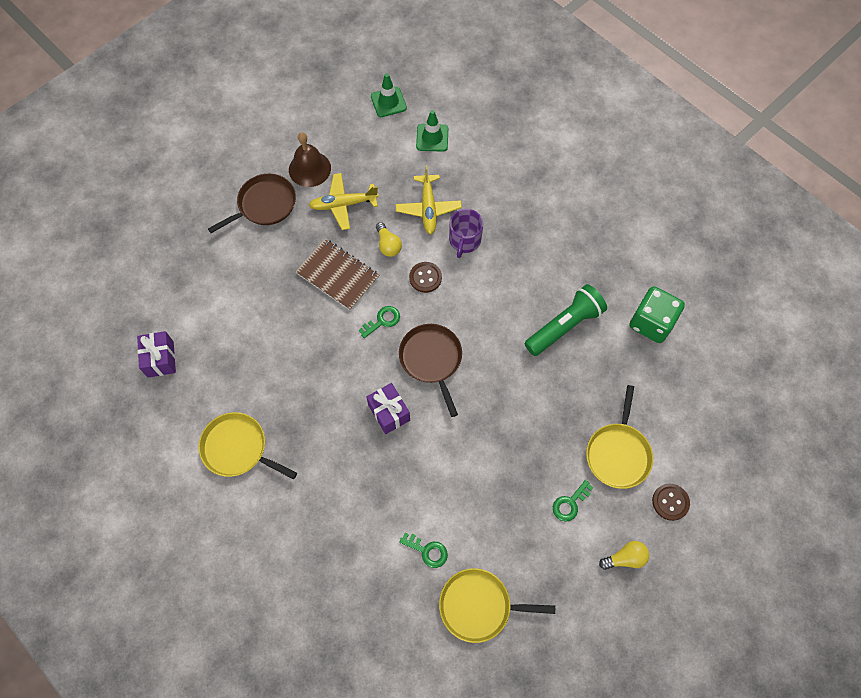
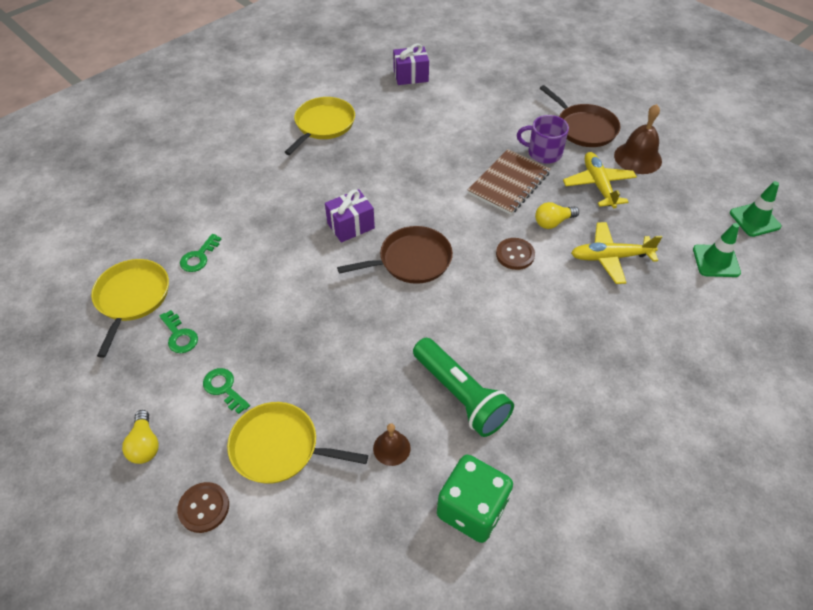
camera: 90 degrees right, 15 degrees down
green key [359,306,400,338] -> green key moved to [160,310,198,353]
purple mug [449,209,483,258] -> purple mug moved to [517,115,569,164]
none -> brown bell [373,423,410,466]

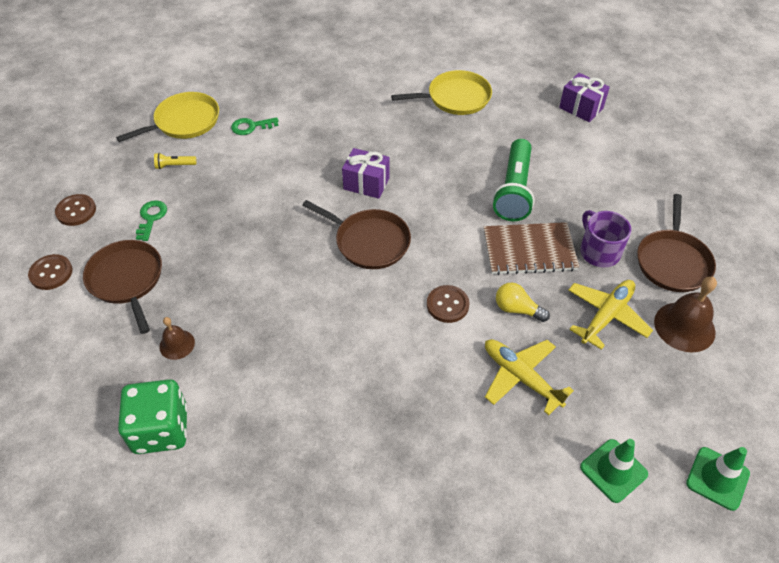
camera: 50 degrees right, 0 degrees up
yellow light bulb [122,410,159,464] -> brown button [55,194,96,226]
green key [160,310,198,353] -> yellow flashlight [154,153,197,169]
yellow pan [227,402,368,484] -> brown pan [83,240,162,334]
green flashlight [413,338,514,437] -> green flashlight moved to [492,139,535,221]

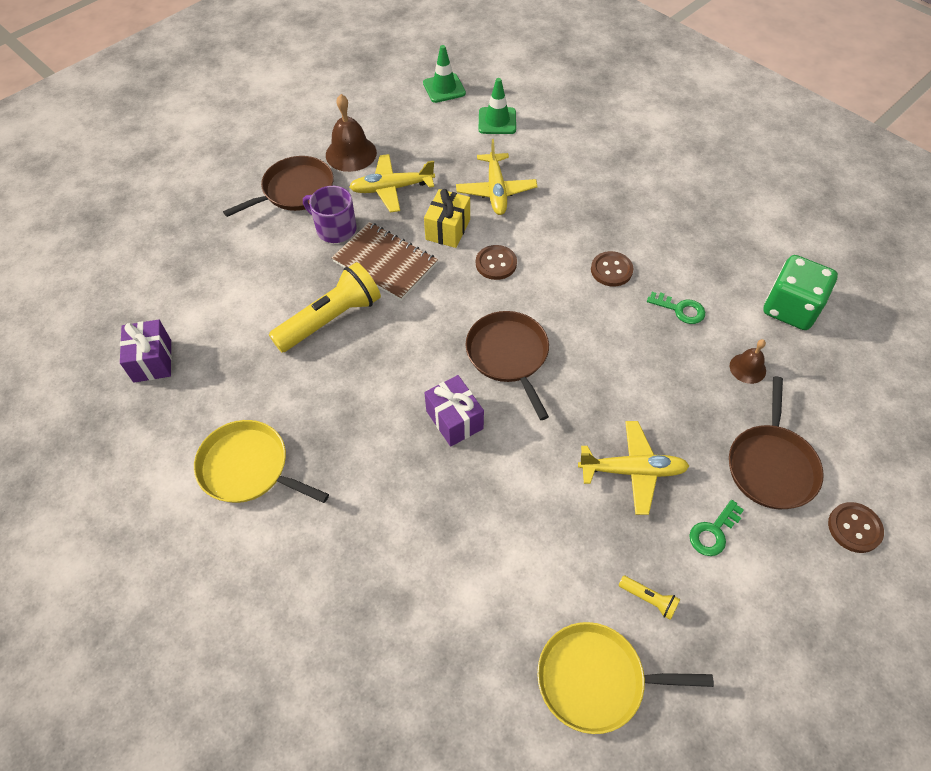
camera: 140 degrees left, 5 degrees up
brown button [55,194,96,226] -> brown button moved to [591,251,633,287]
green key [231,117,278,135] -> green key moved to [647,292,705,324]
green flashlight [492,139,535,221] -> yellow flashlight [269,262,381,352]
yellow light bulb [496,282,550,322] -> yellow gift [424,189,470,248]
purple mug [580,210,631,267] -> purple mug turned 105 degrees clockwise [303,186,356,243]
none -> yellow plane [578,421,689,515]

